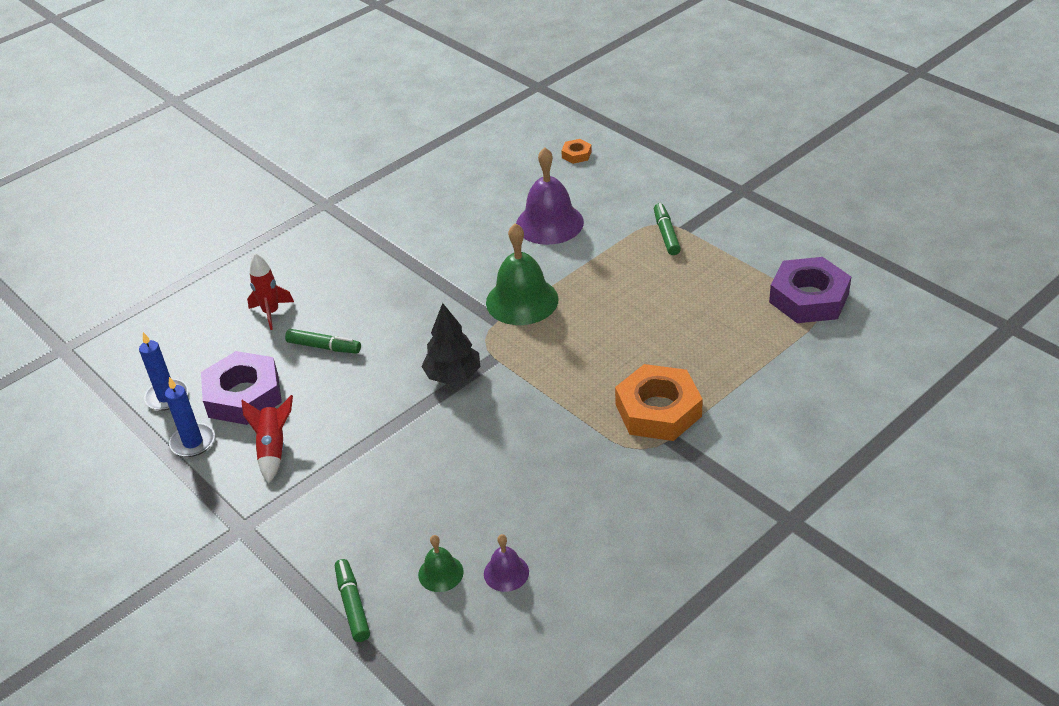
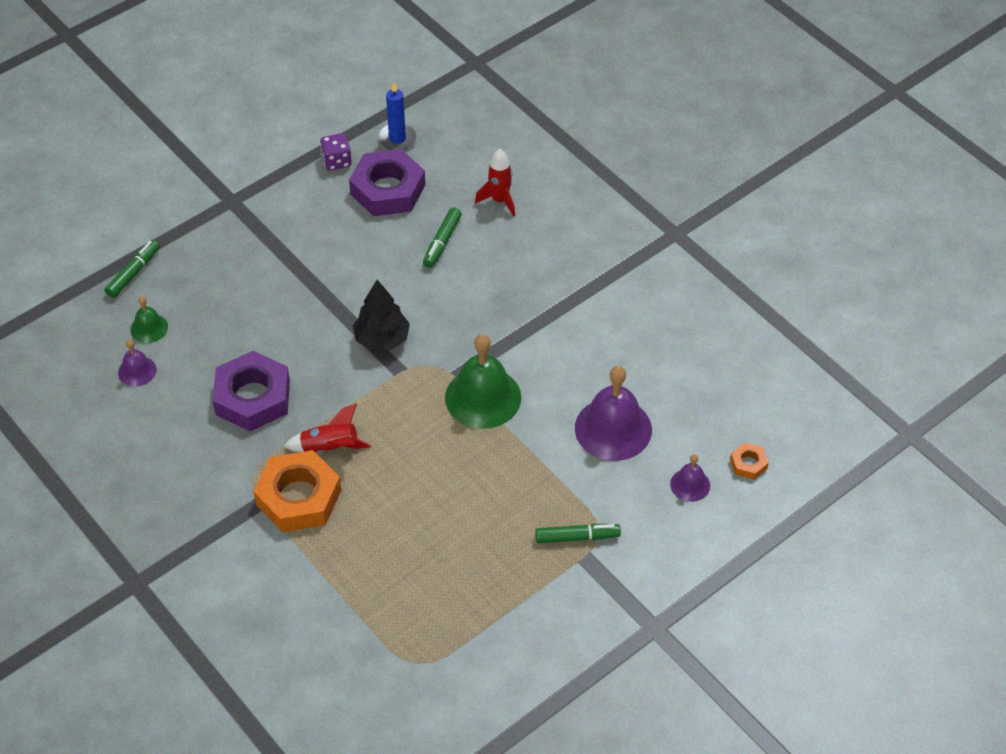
camera: 90 degrees right, 10 degrees up
blue candle [165,377,215,457] -> purple dice [320,133,352,171]
red rocket [242,395,293,483] -> red rocket moved to [283,403,371,453]
green marker [335,559,370,642] -> green marker turned 45 degrees counterclockwise [105,240,160,298]
purple nut [769,257,851,323] -> purple nut moved to [213,351,290,431]
none -> purple bell [670,454,710,502]

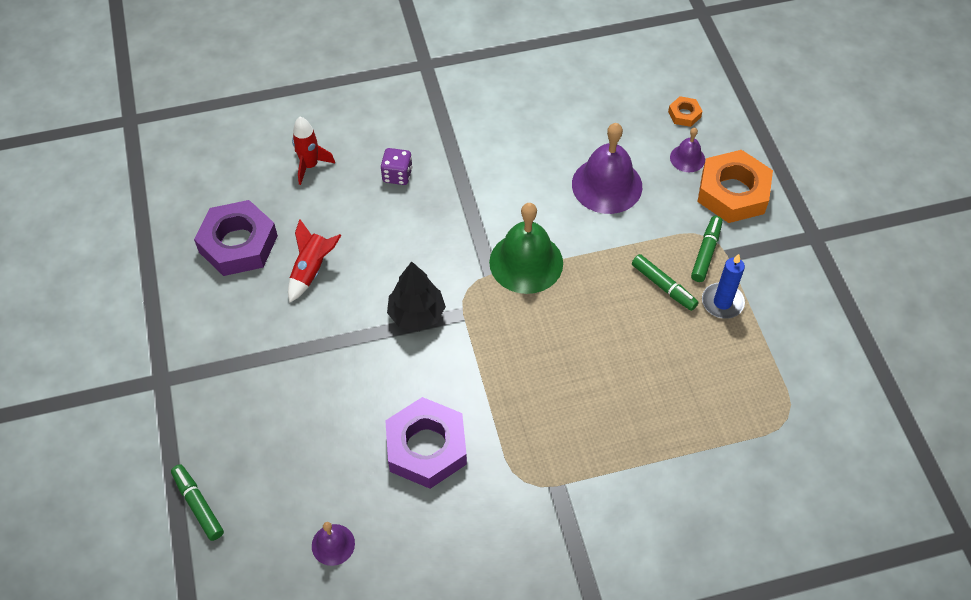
camera: 65 degrees left, 5 degrees up
green bell [130,296,168,343] -> none
orange nut [253,450,341,532] -> orange nut moved to [697,150,773,223]
red rocket [283,403,371,453] -> red rocket moved to [288,219,341,303]
purple dice [320,133,352,171] -> purple dice moved to [380,148,413,185]
blue candle [378,82,417,150] -> blue candle moved to [702,254,745,319]
green marker [423,207,462,268] -> green marker moved to [632,254,698,311]

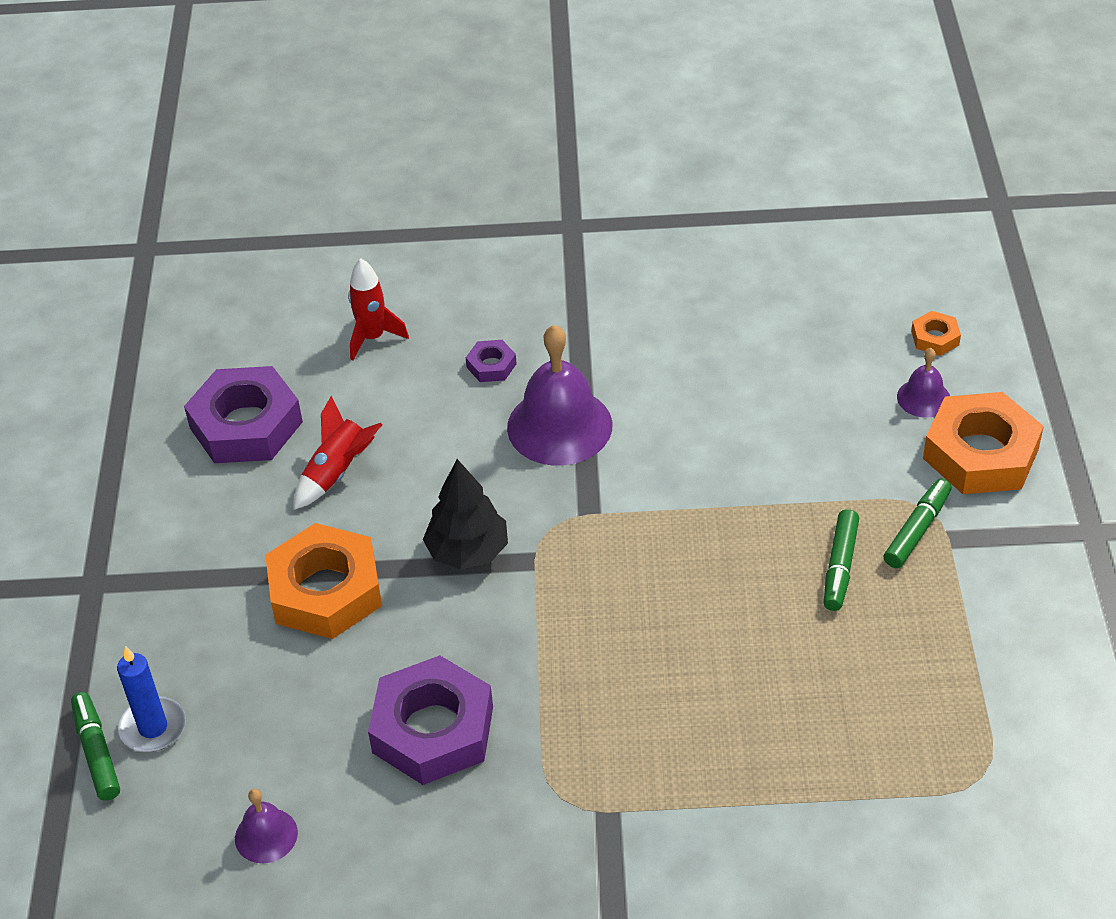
camera: 15 degrees right, 10 degrees down
purple dice [380,148,413,185] -> purple nut [466,340,517,382]
green bell [489,203,563,294] -> none
purple bell [572,123,642,214] -> purple bell moved to [507,325,612,465]
green marker [632,254,698,311] -> green marker turned 45 degrees clockwise [824,509,859,611]
blue candle [702,254,745,319] -> blue candle moved to [117,646,186,752]
none -> orange nut [266,523,382,639]

